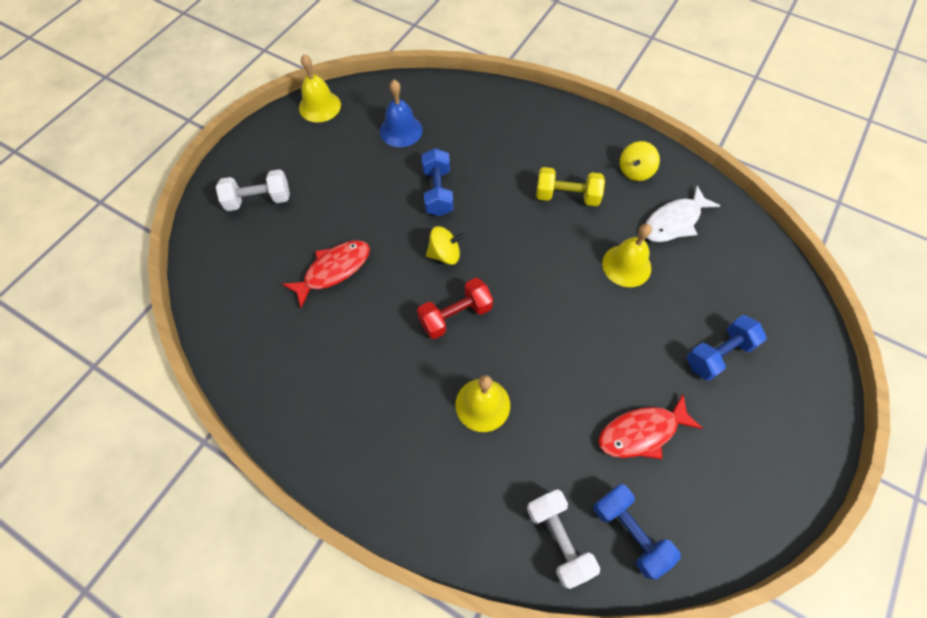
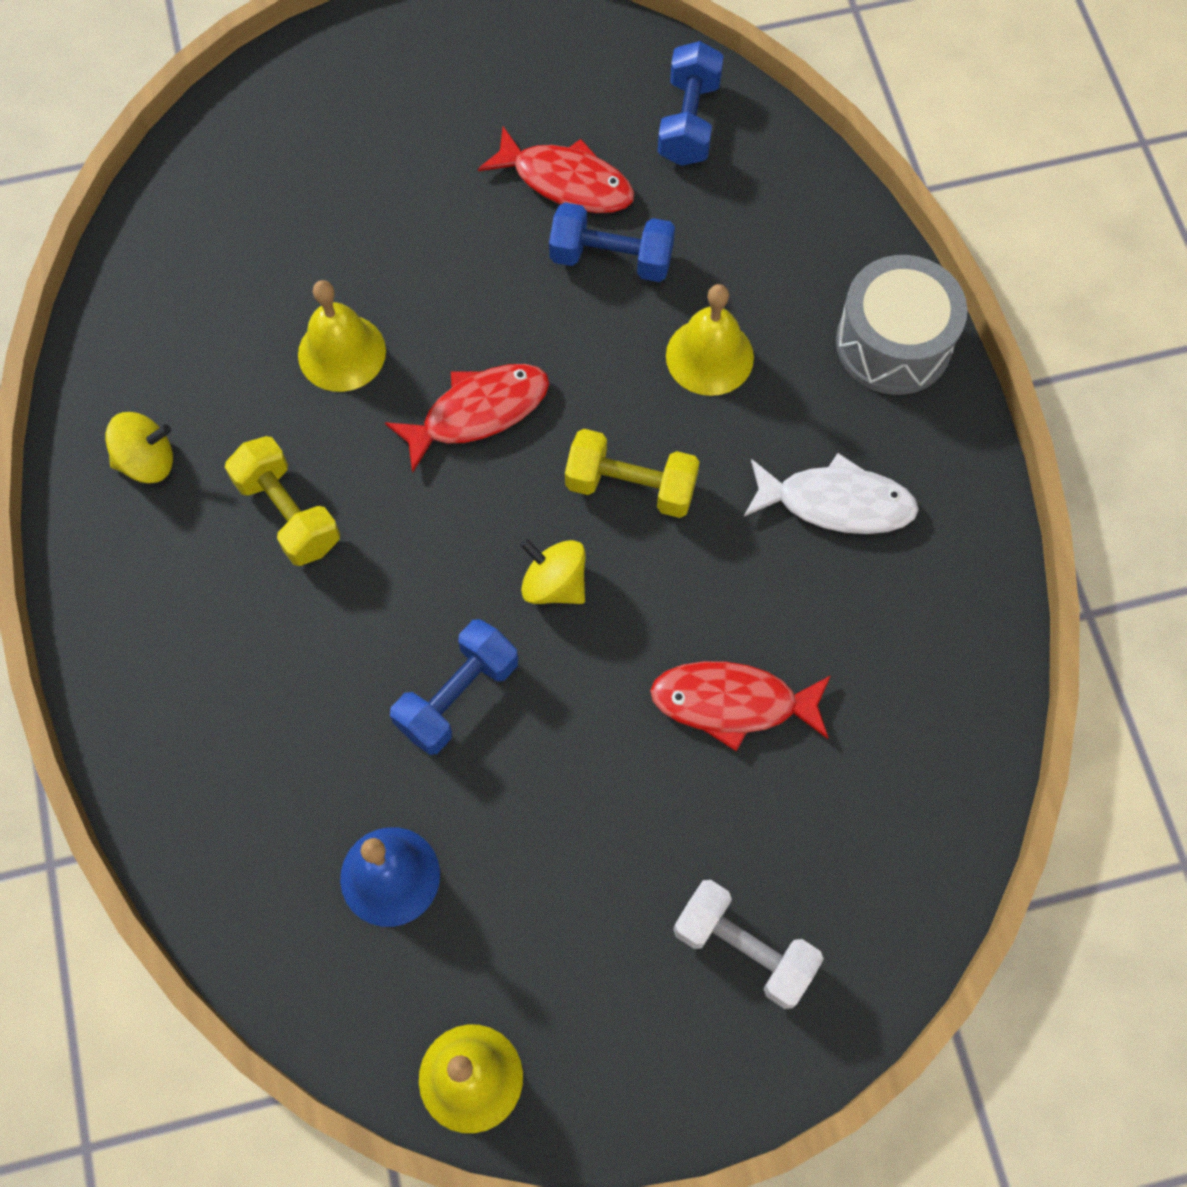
camera: 135 degrees left, 5 degrees up
red dumbbell [417,278,493,339] -> yellow dumbbell [565,429,699,518]
white dumbbell [527,489,600,589] -> none
white fish [645,185,720,242] -> white fish moved to [744,453,919,534]
blue dumbbell [687,315,767,381] -> blue dumbbell moved to [549,202,675,282]
none -> red fish [385,364,549,473]
none -> grey drum [836,255,967,395]

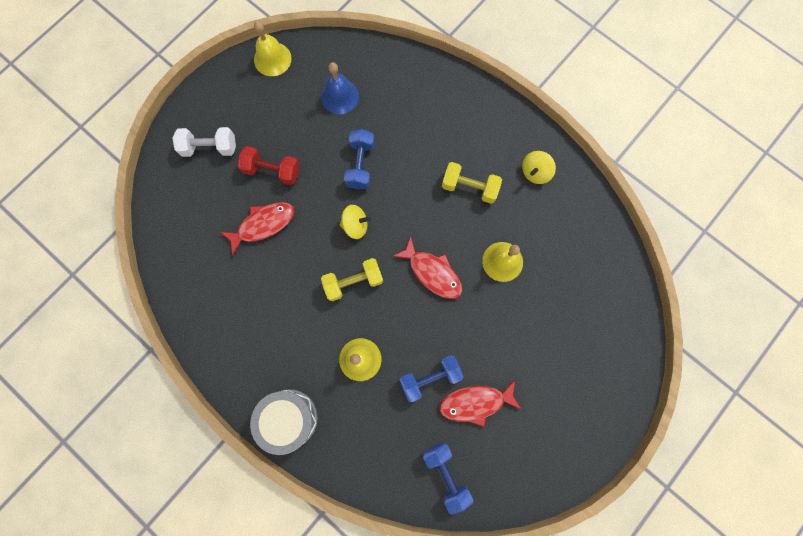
camera: 145 degrees right, 10 degrees up
red fish [385,364,549,473] -> red fish turned 75 degrees counterclockwise [392,237,462,299]
white fish [744,453,919,534] -> none
none -> red dumbbell [238,146,300,185]

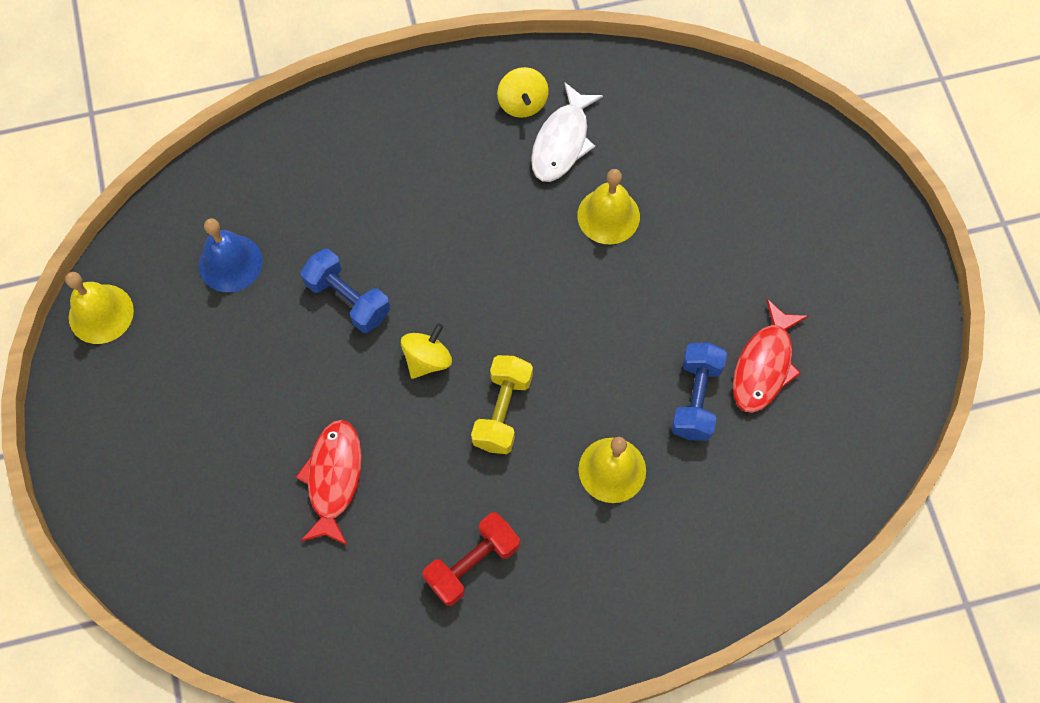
camera: 55 degrees left, 10 degrees down
white dumbbell [172,127,236,157] -> none
red dumbbell [238,146,300,185] -> red dumbbell moved to [422,513,520,606]
grey drum [250,389,318,455] -> none
red fish [392,237,462,299] -> none
blue dumbbell [423,442,474,514] -> none
yellow dumbbell [442,162,502,204] -> none
none -> white fish [531,82,603,182]

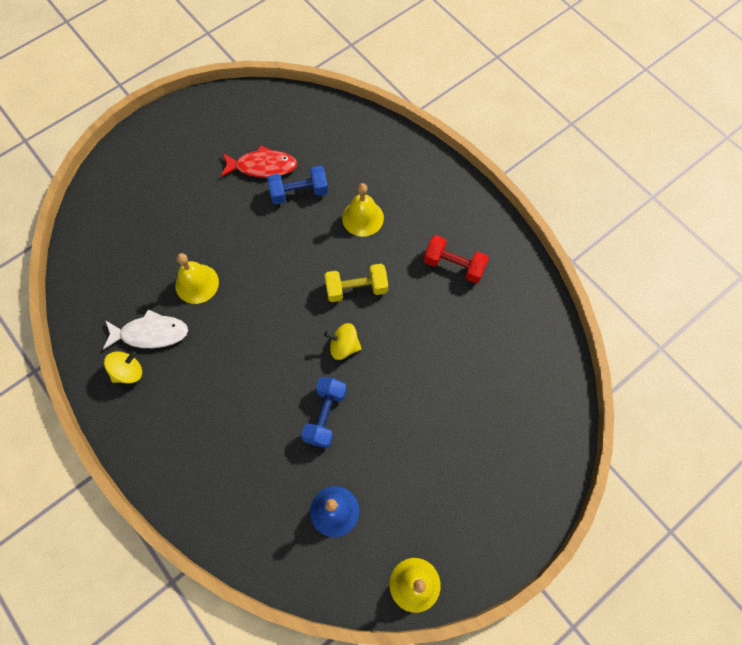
camera: 115 degrees left, 0 degrees up
red fish [296,420,362,546] -> none

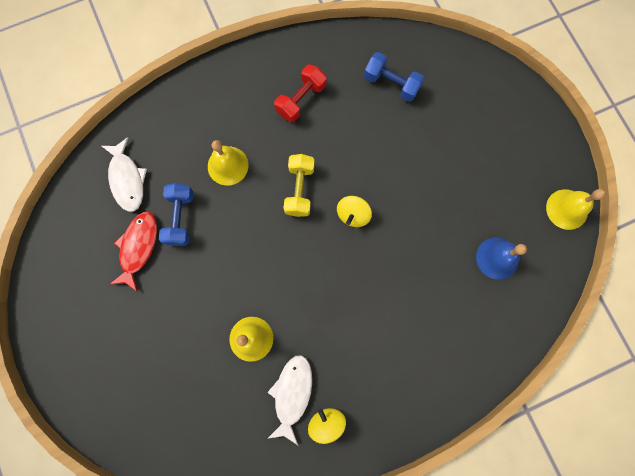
camera: 75 degrees left, 10 degrees up
blue dumbbell [301,377,347,448] -> blue dumbbell moved to [364,52,424,102]
none -> white fish [102,137,147,212]

